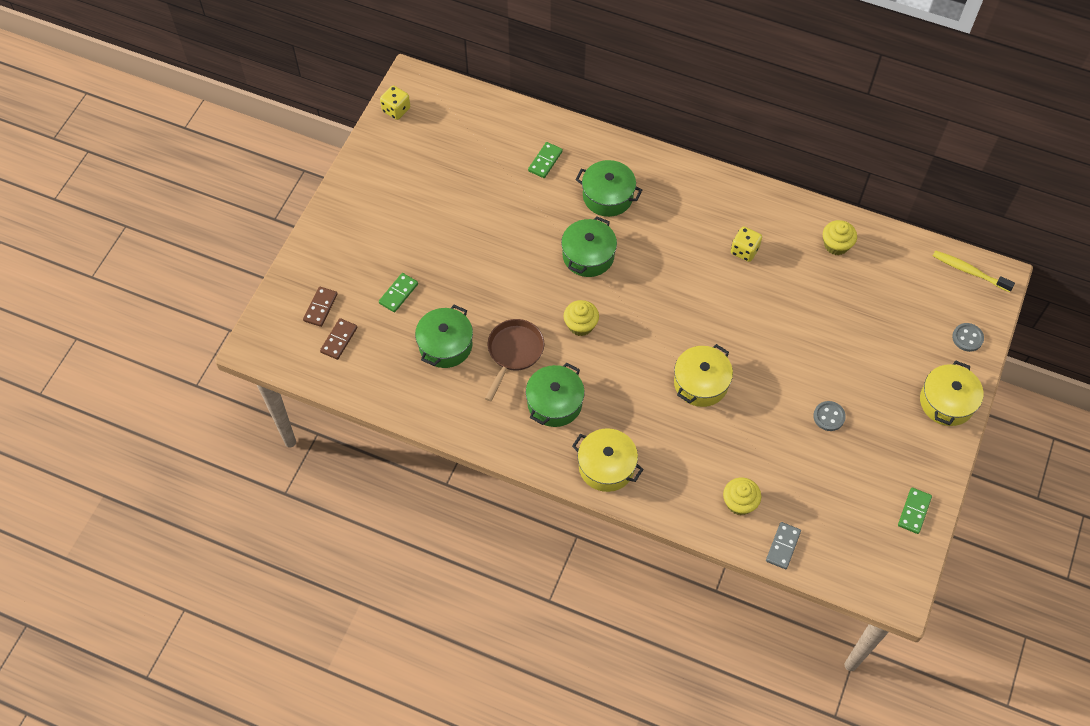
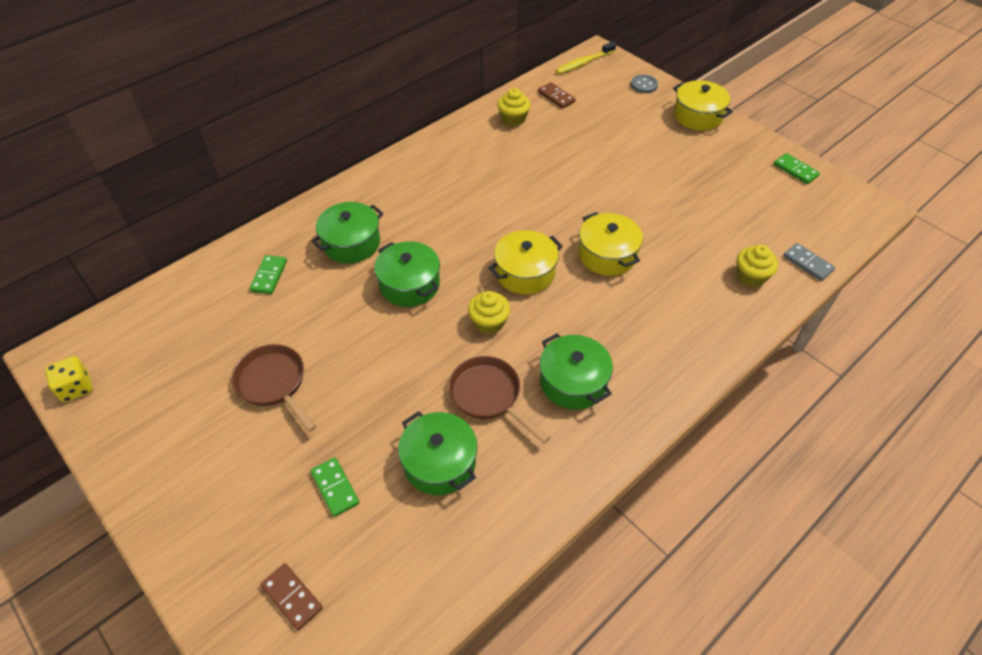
camera: 65 degrees left, 10 degrees down
brown domino [320,318,357,360] -> brown domino moved to [538,82,576,109]
green domino [528,142,563,178] -> green domino turned 45 degrees clockwise [249,255,287,294]
yellow pot [572,428,644,492] -> yellow pot moved to [489,230,563,295]
yellow dice [731,226,762,262] -> none
grey button [813,401,846,431] -> none
none -> brown pan [232,344,317,432]

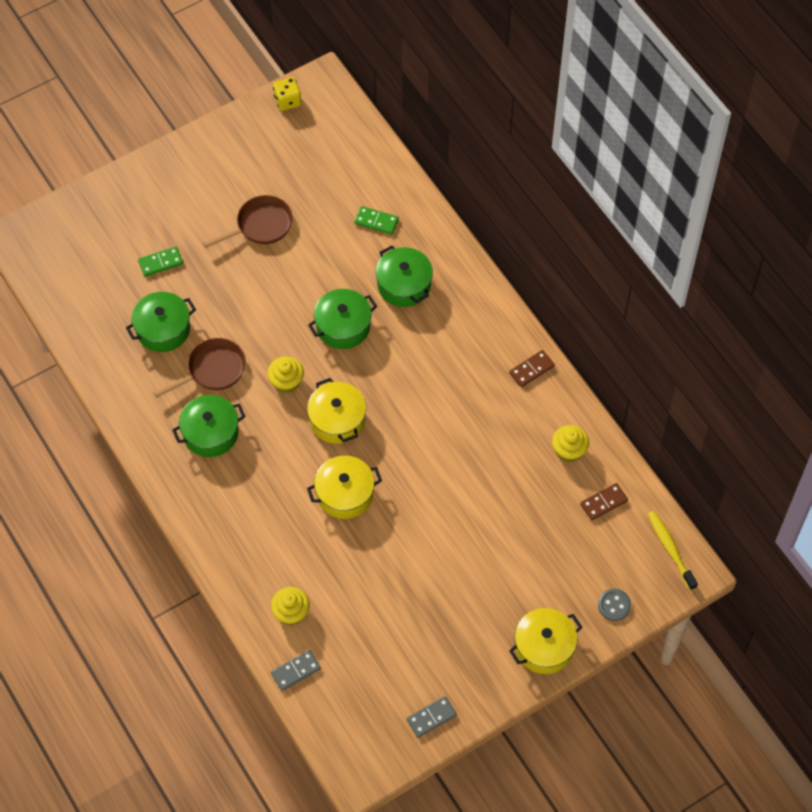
camera: 100 degrees right, 10 degrees up
brown domino [260,563,323,631] -> brown domino moved to [509,350,555,387]
green domino [774,153,820,184] -> grey domino [407,696,457,738]

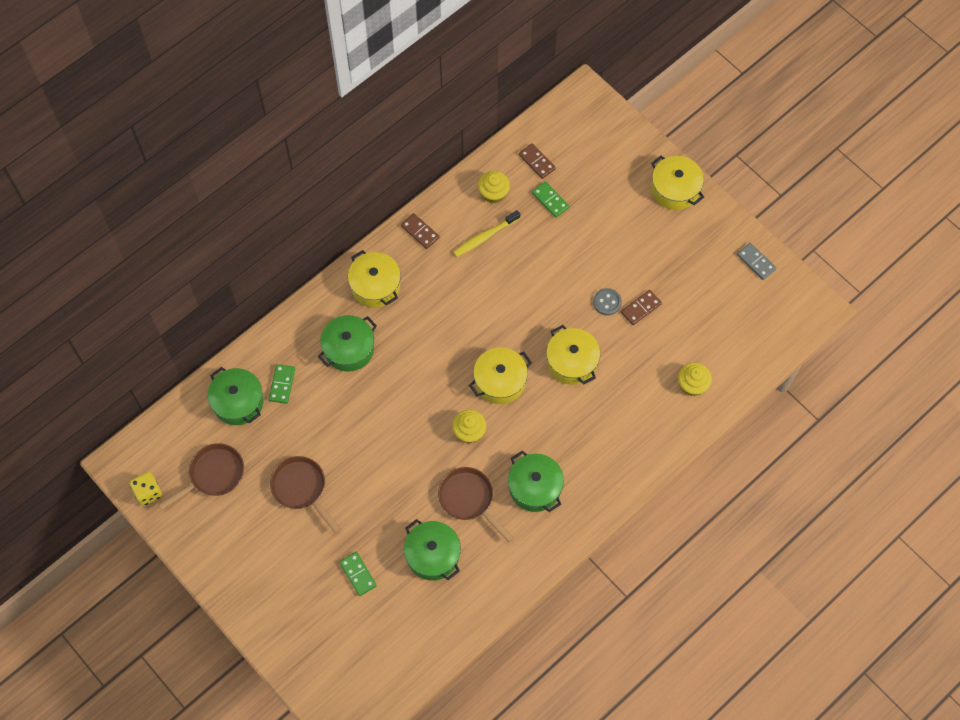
camera: 100 degrees left, 5 degrees up
grey domino [271,650,321,691] -> none
green pot [308,289,377,349] -> green pot moved to [207,367,264,425]
grey button [598,589,631,621] -> grey button moved to [593,288,622,316]
yellow toothbrush [648,511,698,591] -> yellow toothbrush moved to [453,210,520,257]
none -> brown pan [158,443,244,510]
none -> yellow pot [348,250,401,308]
none -> green domino [532,181,569,218]
none -> brown domino [621,290,662,325]

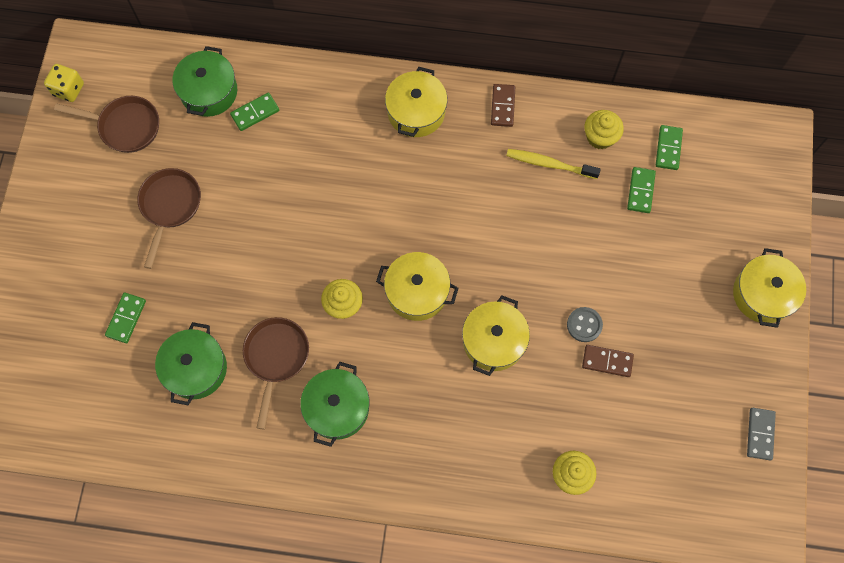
camera: 50 degrees right, 5 degrees up
green pot [318,315,377,372] -> none
brown domino [519,143,556,179] -> green domino [656,125,683,170]

